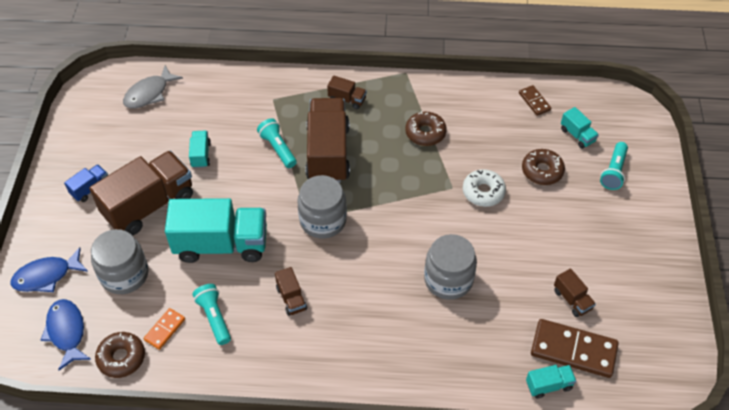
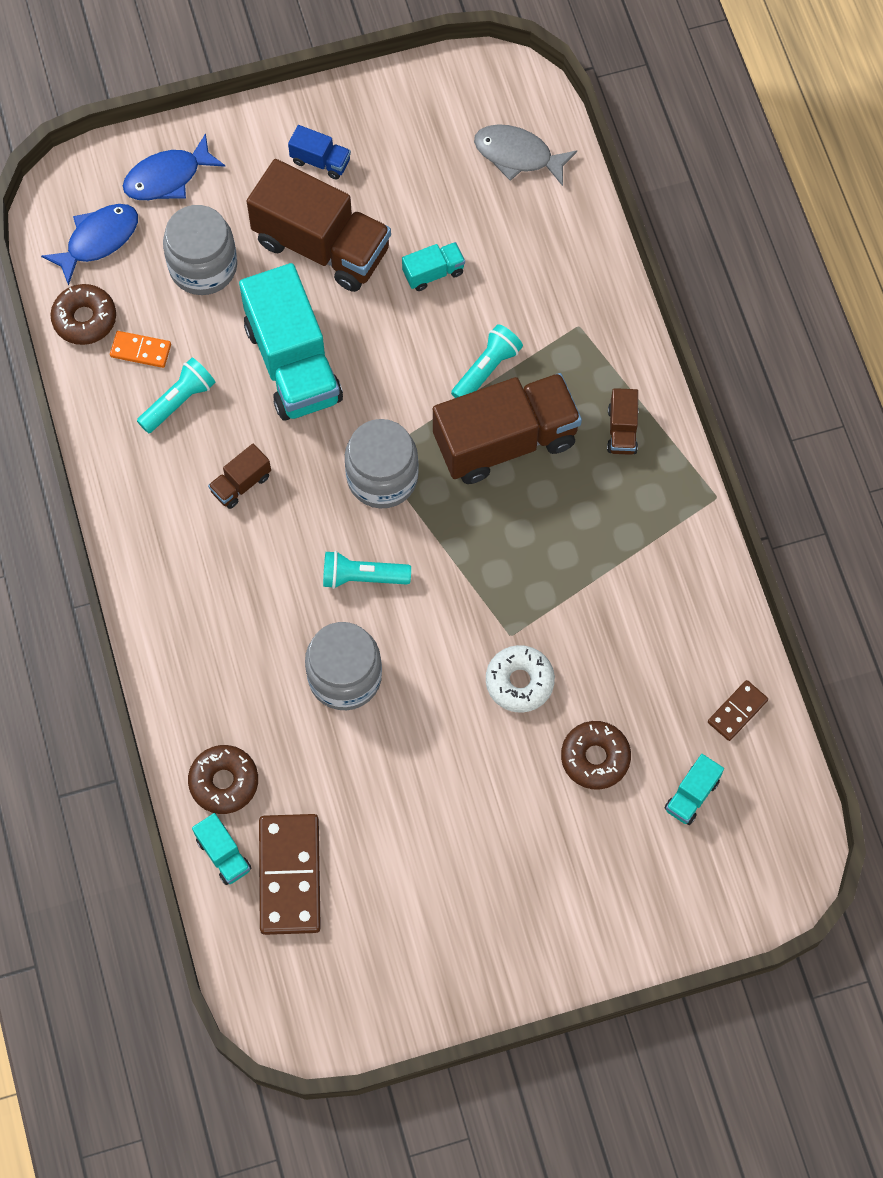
camera: 70 degrees right, 15 degrees up
blue fish [10,247,88,292] -> blue fish turned 75 degrees counterclockwise [123,133,225,200]
brown donut [405,111,447,146] -> brown donut moved to [188,745,258,814]
brown truck [554,268,596,317] -> none
turquoise flashlight [600,142,628,190] -> turquoise flashlight moved to [323,551,411,589]

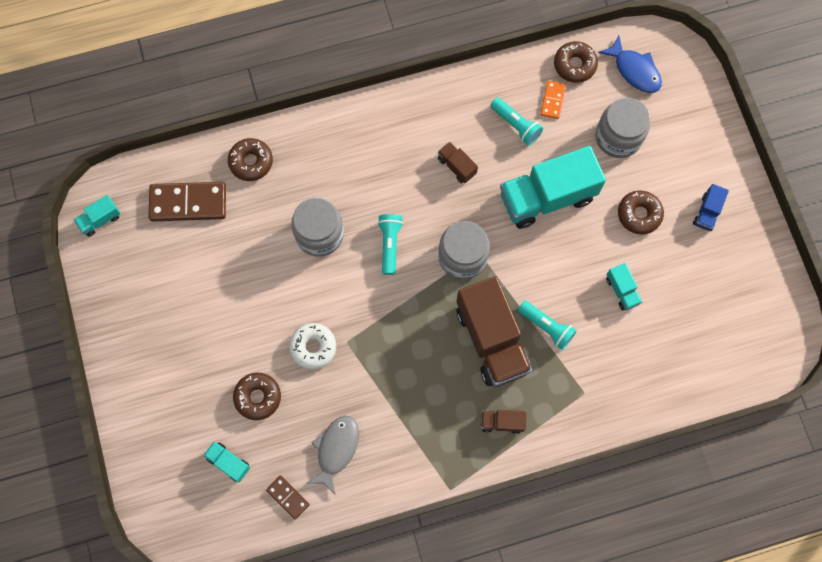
camera: 90 degrees right, 5 degrees up
blue fish [123,133,225,200] -> none
turquoise truck [192,813,251,885] -> turquoise truck moved to [74,195,121,237]
brown truck [246,159,391,292] -> brown donut [618,190,664,235]
grey fish [474,124,577,186] -> grey fish moved to [307,416,359,495]

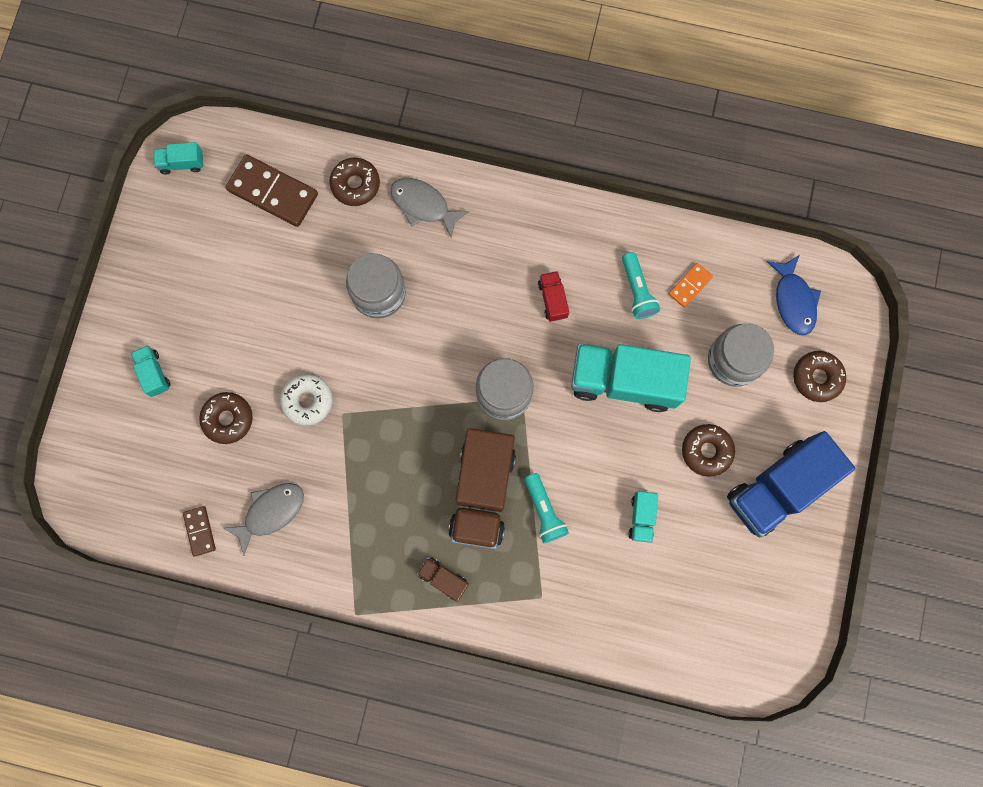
camera: 30 degrees right, 5 degrees up
turquoise truck [203,441,251,482] -> turquoise truck moved to [131,345,170,397]
turquoise flashlight [378,214,403,275] -> none
brown truck [438,142,478,183] -> red truck [538,271,569,322]
brown donut [554,41,598,83] -> brown donut moved to [793,351,846,402]
blue truck [693,184,729,231] -> blue truck [727,431,855,538], size x2.26
none -> grey fish [390,178,469,238]

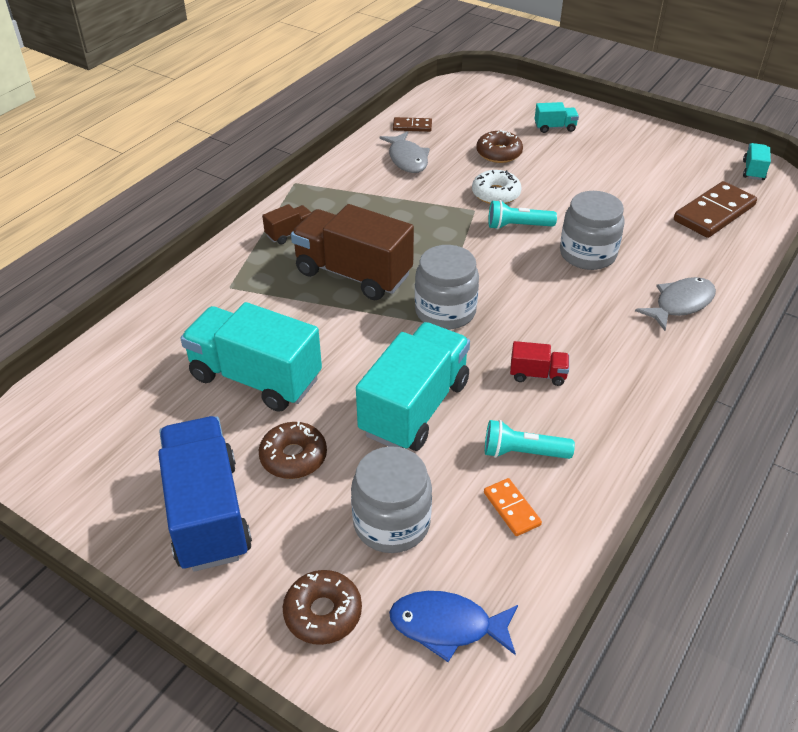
camera: 110 degrees right, 35 degrees down
brown donut [329,158,380,206] -> none
turquoise flashlight [524,473,569,543] -> turquoise flashlight moved to [488,200,557,230]
turquoise truck [629,491,658,543] -> turquoise truck [180,302,322,412], size x2.26

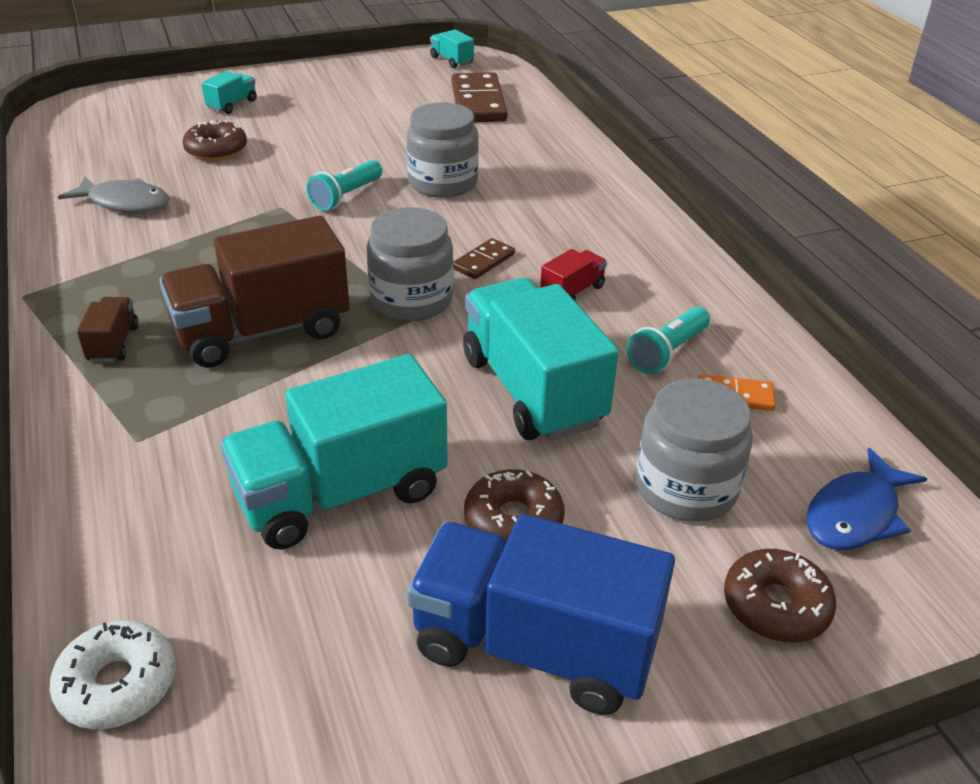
camera: 55 degrees left, 5 degrees down
brown domino [393,117,432,132] -> brown domino moved to [454,238,515,279]
white donut [472,170,522,204] -> white donut moved to [49,620,175,729]
grey fish [635,277,716,331] -> none

